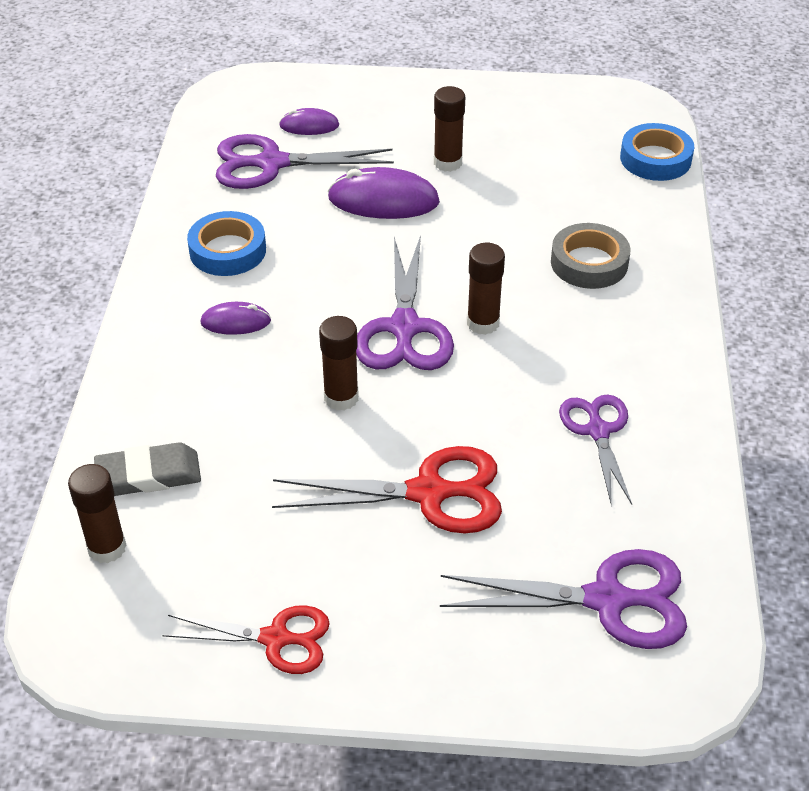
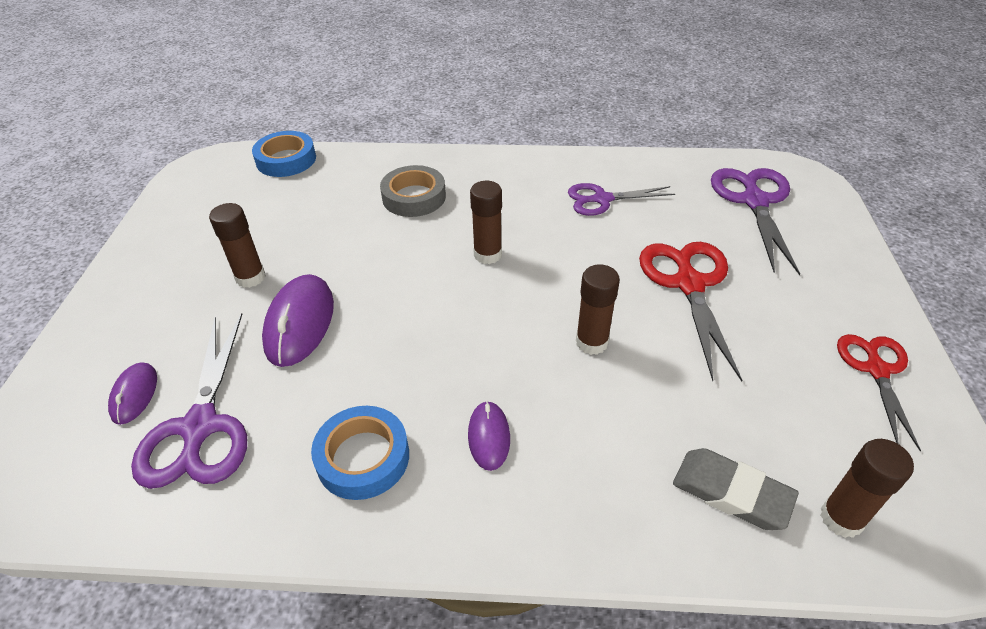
camera: 90 degrees left, 0 degrees up
grey eraser [94,442,201,496] -> grey eraser turned 45 degrees counterclockwise [673,448,799,530]
purple scissors [356,235,454,370] -> none

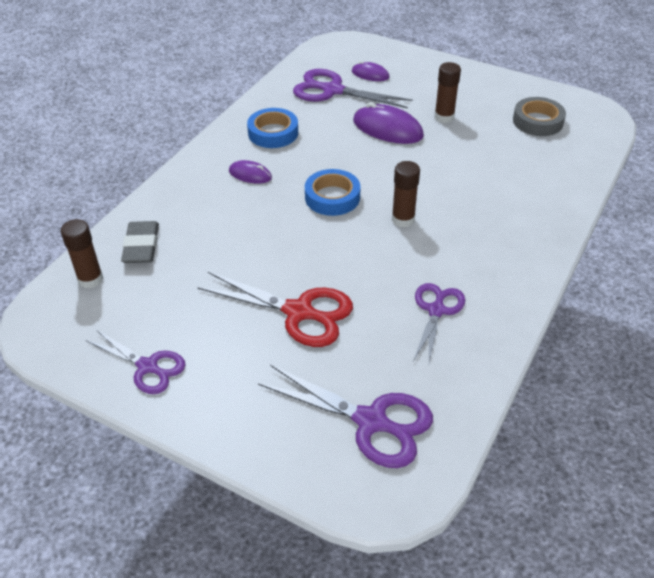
camera: 115 degrees right, 0 degrees up
blue tape [252,131,316,177] -> blue tape moved to [305,169,361,216]
grey tape [380,165,446,217] -> grey tape moved to [513,97,566,136]
brown glue stick [576,265,620,355] -> none
grey eraser [673,448,799,530] -> grey eraser turned 60 degrees counterclockwise [121,221,159,263]
red scissors [837,334,921,451] -> purple scissors [85,330,185,394]

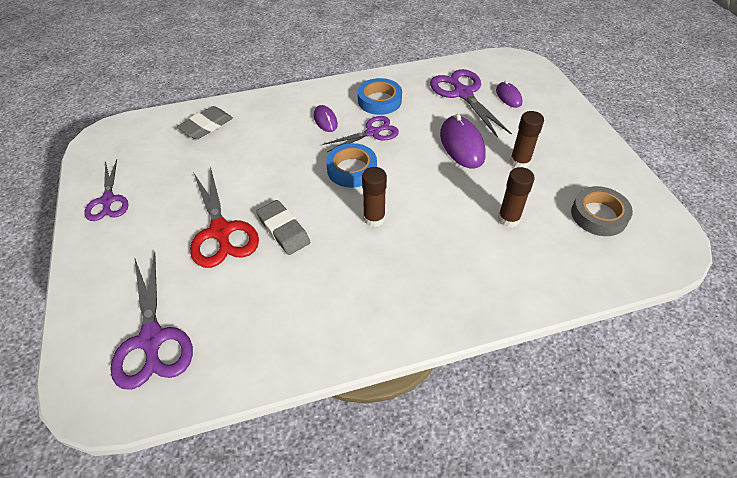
camera: 45 degrees right, 5 degrees up
brown glue stick [61,219,103,288] -> brown glue stick moved to [498,167,535,228]
purple scissors [413,283,465,363] -> purple scissors moved to [323,116,399,152]
none -> grey eraser [256,200,310,255]

